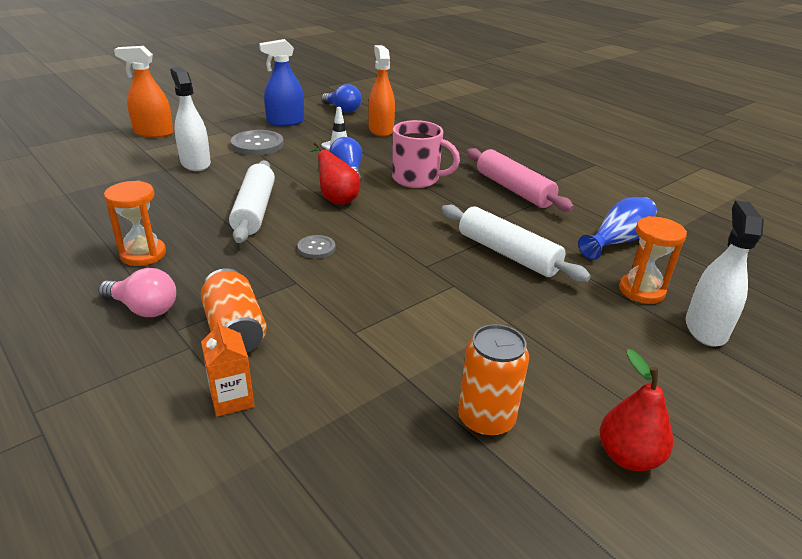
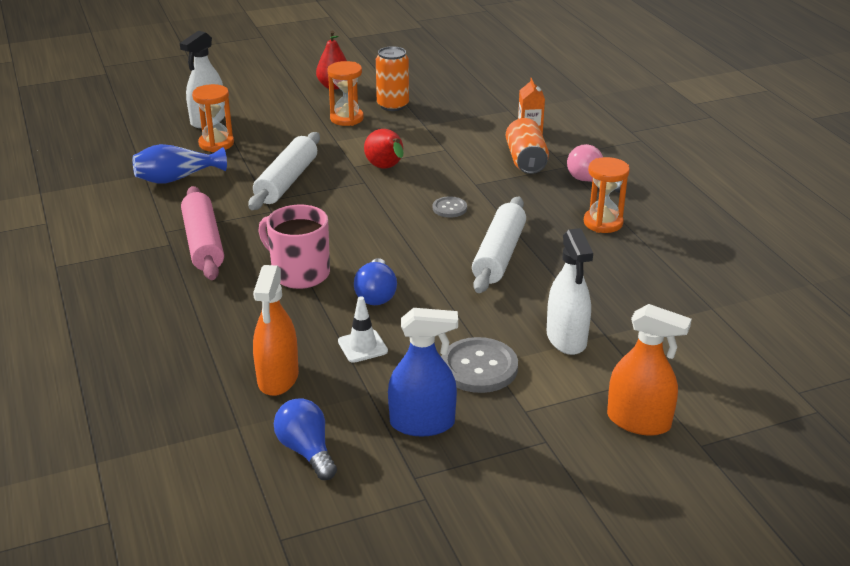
camera: 160 degrees left, 0 degrees up
red pear [309,142,360,205] -> red pear moved to [364,129,403,169]
white rolling pin [442,205,591,282] -> white rolling pin turned 45 degrees clockwise [248,132,320,210]
none -> orange hourglass [328,61,364,126]

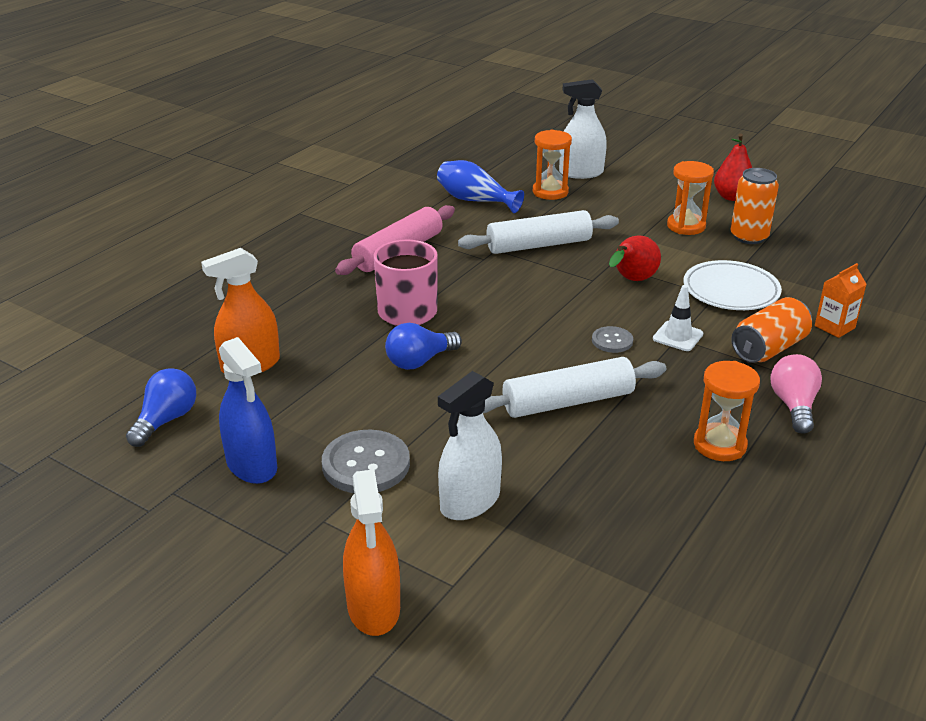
camera: 55 degrees right, 0 degrees up
white traffic cone [338,296,388,363] -> white traffic cone moved to [653,285,703,351]
none -> white plate [684,260,782,310]

